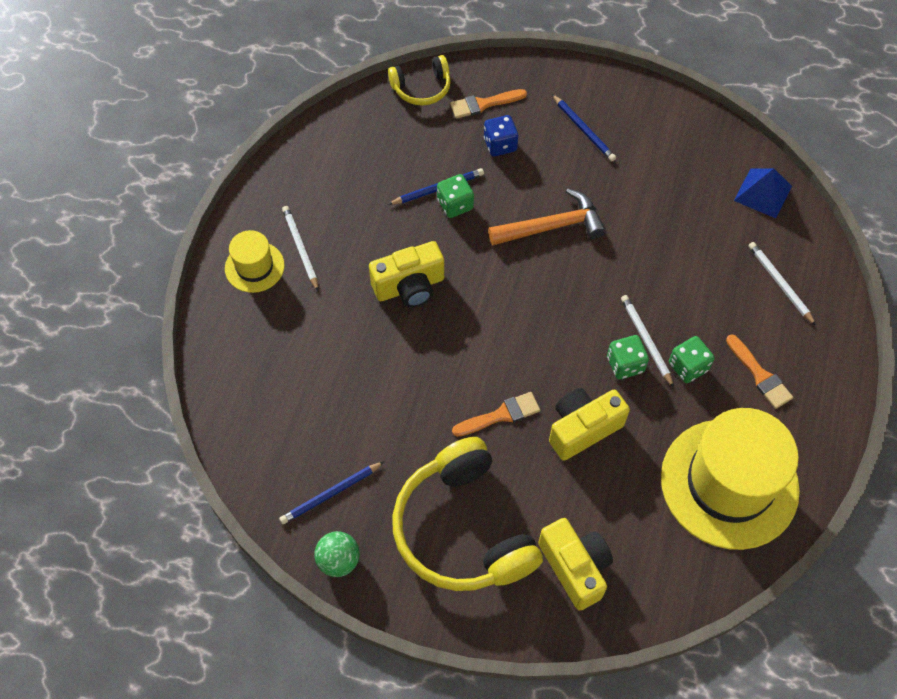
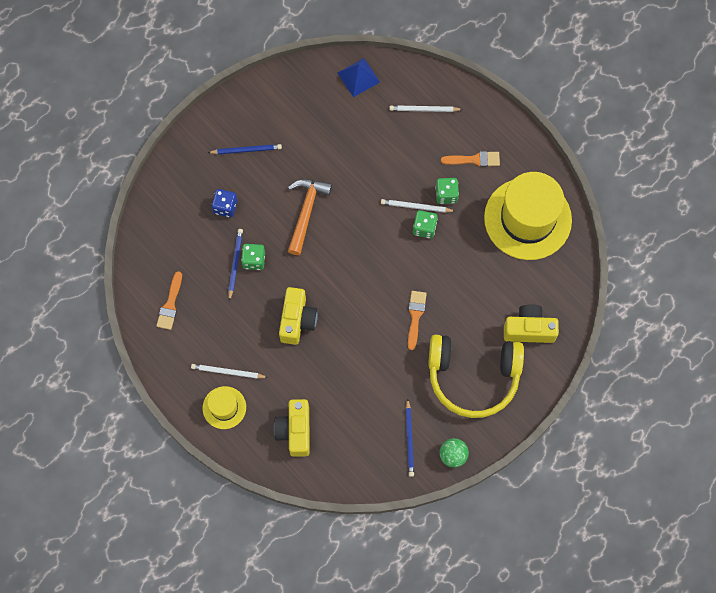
camera: 60 degrees left, 10 degrees up
yellow headphones [388,55,451,106] -> none
orange brush [450,89,527,119] -> orange brush moved to [156,271,182,330]
yellow camera [549,388,630,461] -> yellow camera moved to [274,399,310,457]

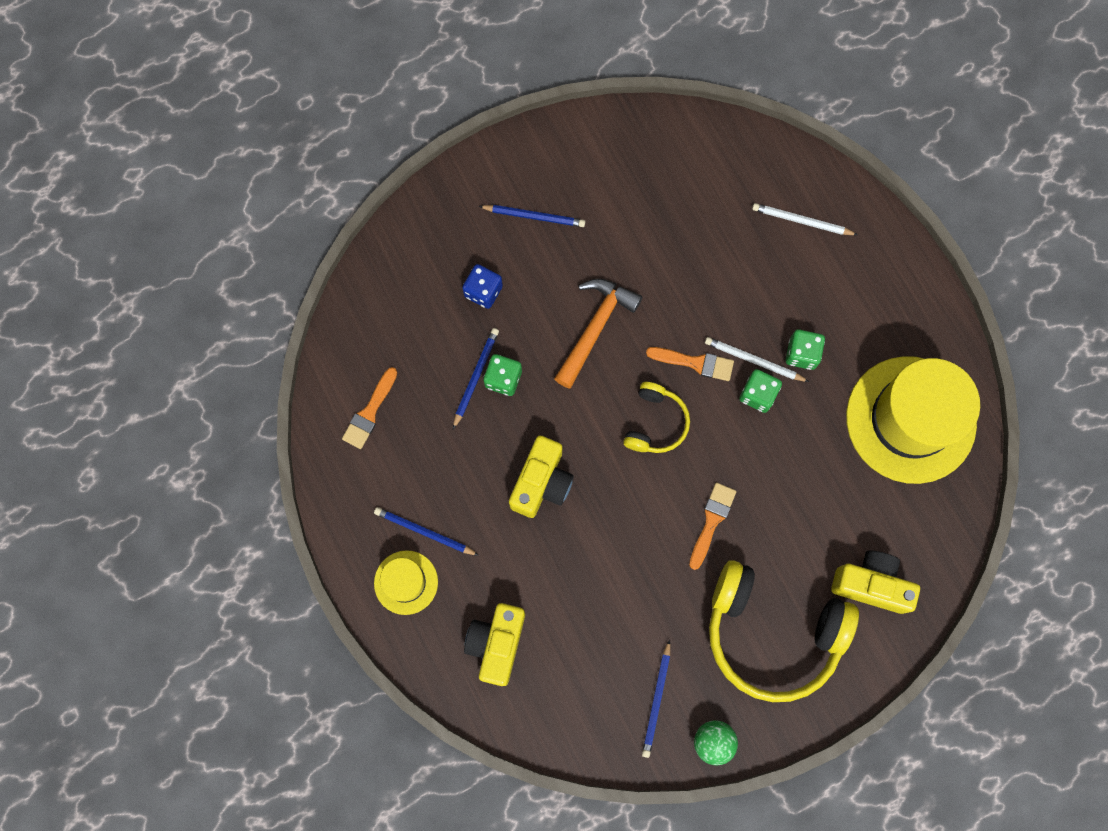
camera: 15 degrees right, 5 degrees up
white pencil [191,364,268,379] -> blue pencil [374,507,479,556]
blue pyramid [337,58,380,97] -> none
orange brush [441,151,500,167] -> orange brush moved to [646,347,734,381]
none -> yellow headphones [623,382,690,453]

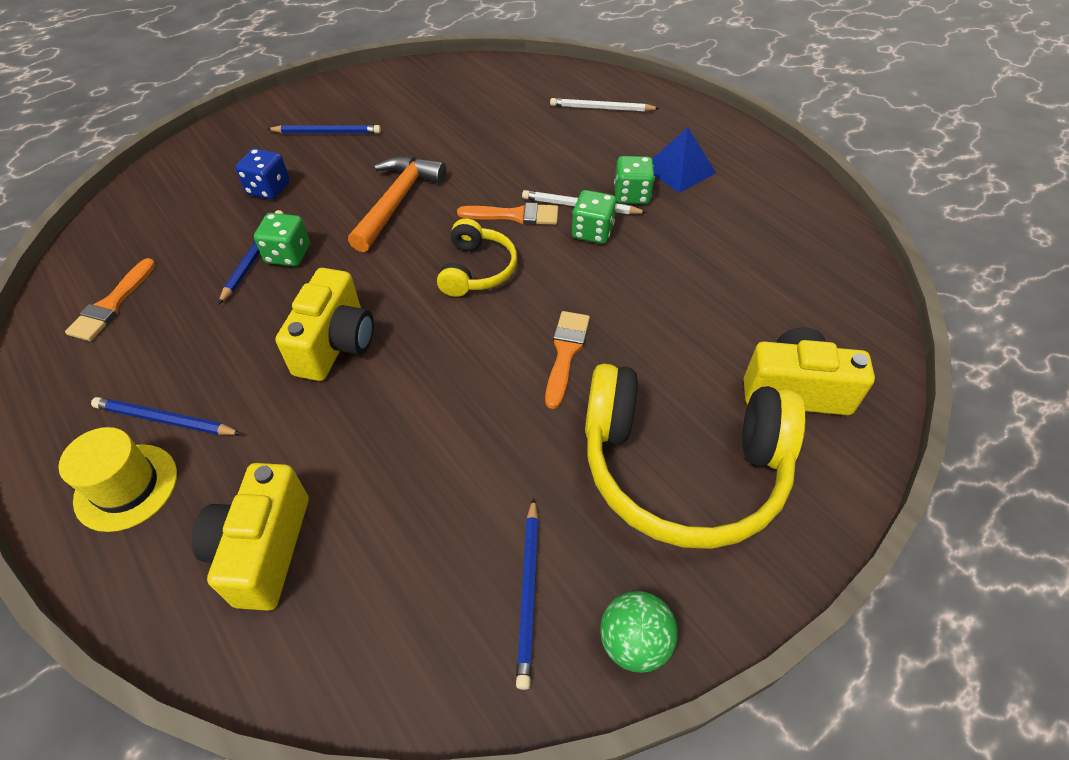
camera: 10 degrees left, 25 degrees down
yellow hat [846,356,980,484] -> none
none -> blue pyramid [652,127,716,193]

